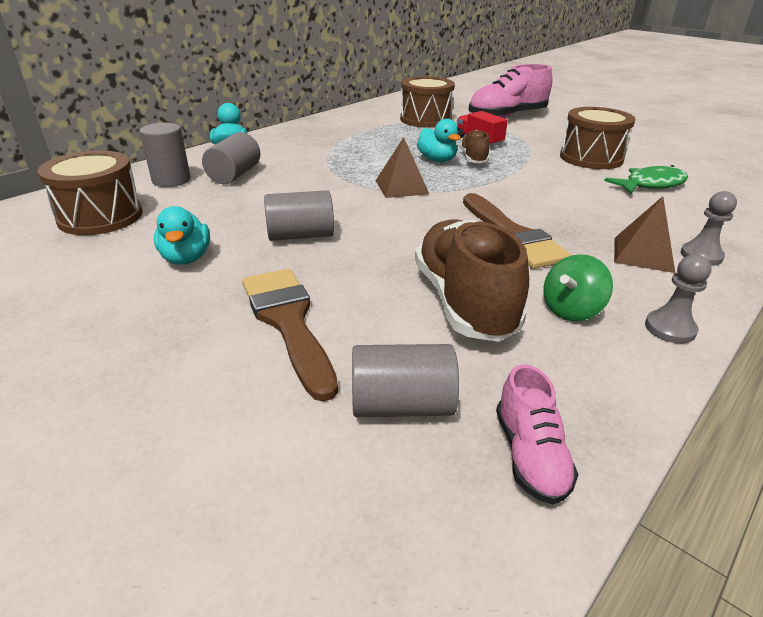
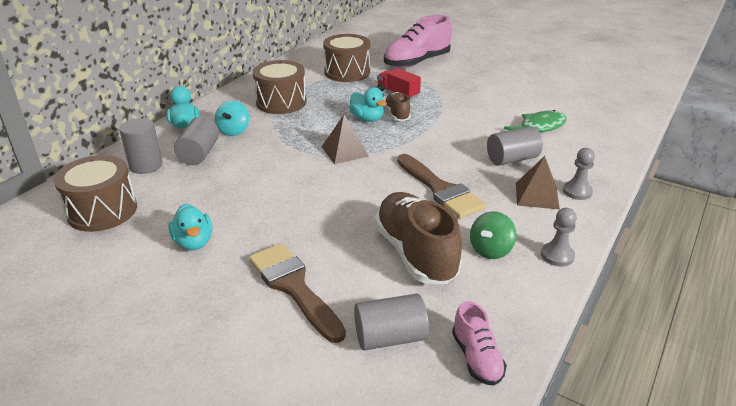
camera: 10 degrees left, 0 degrees up
grey cylinder [264,190,334,241] -> grey cylinder moved to [487,126,543,166]
brown drum [560,107,635,169] -> brown drum moved to [253,60,307,114]
none -> turquoise spinning top [215,100,249,136]

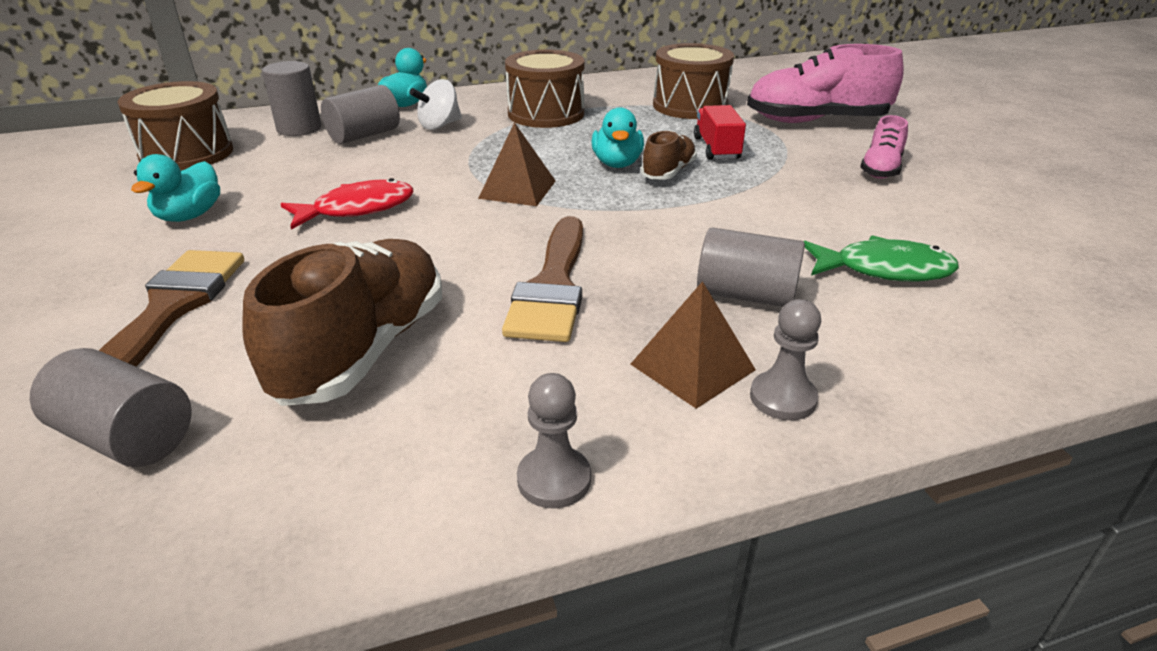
camera: 40 degrees right, 0 degrees up
turquoise spinning top [215,100,249,136] -> white spinning top [410,79,462,130]
pink shoe [452,301,507,386] -> pink shoe moved to [860,115,908,179]
green spinning top [470,211,517,259] -> none
none -> red fish [281,178,414,230]

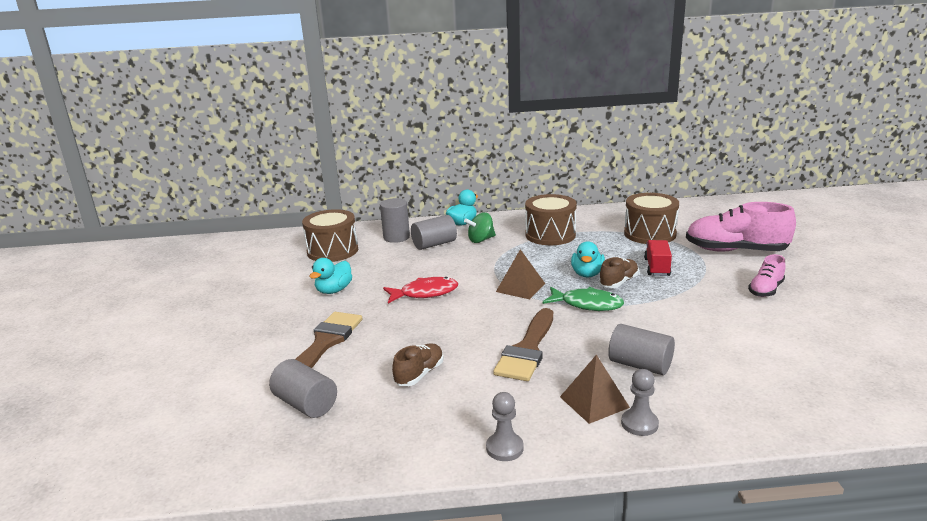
camera: 15 degrees right, 10 degrees down
brown shoe [242,239,442,406] -> brown shoe [392,343,444,386], size x0.53
white spinning top [410,79,462,130] -> green spinning top [464,212,496,243]
green fish [803,236,959,282] -> green fish moved to [543,287,624,311]

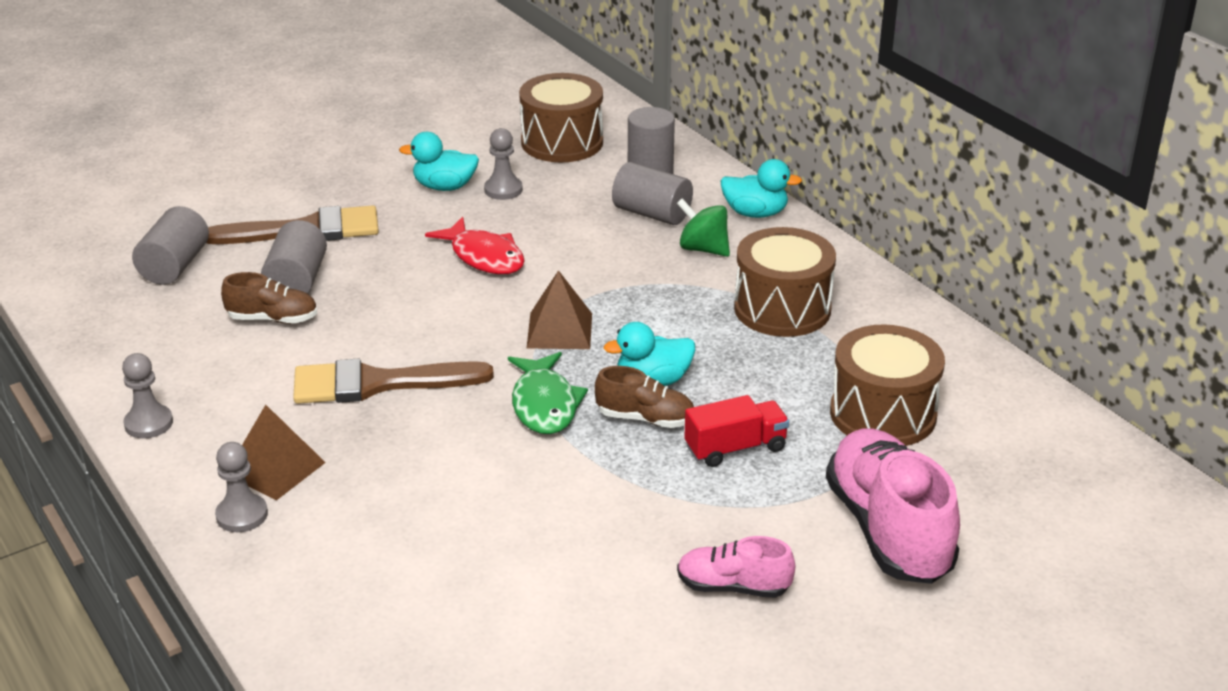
camera: 60 degrees right, 10 degrees up
grey cylinder [608,324,675,375] -> grey cylinder moved to [261,220,327,294]
none -> grey pawn [484,128,523,200]

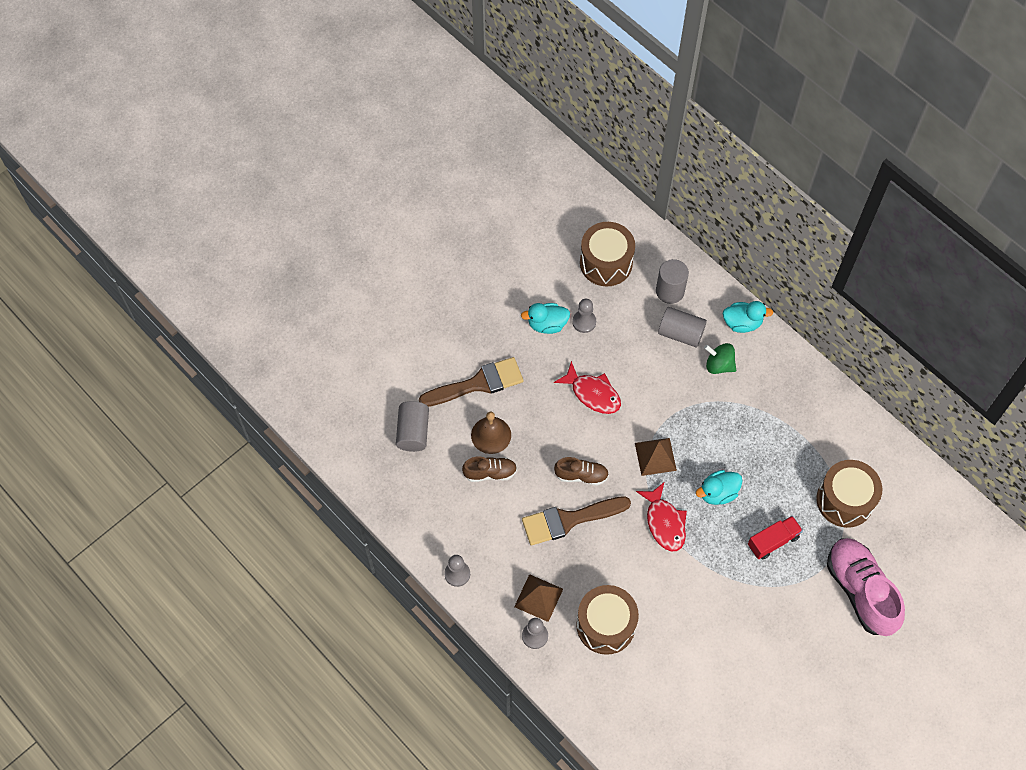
camera: 10 degrees left, 30 degrees up
grey cylinder [261,220,327,294] -> brown bell [471,411,511,454]
green fish [508,352,588,434] -> red fish [636,483,687,552]
brown shoe [595,366,694,428] -> brown shoe moved to [554,457,609,485]
pink shoe [677,536,795,598] -> none
brown drum [734,227,836,337] -> brown drum moved to [576,585,639,655]

